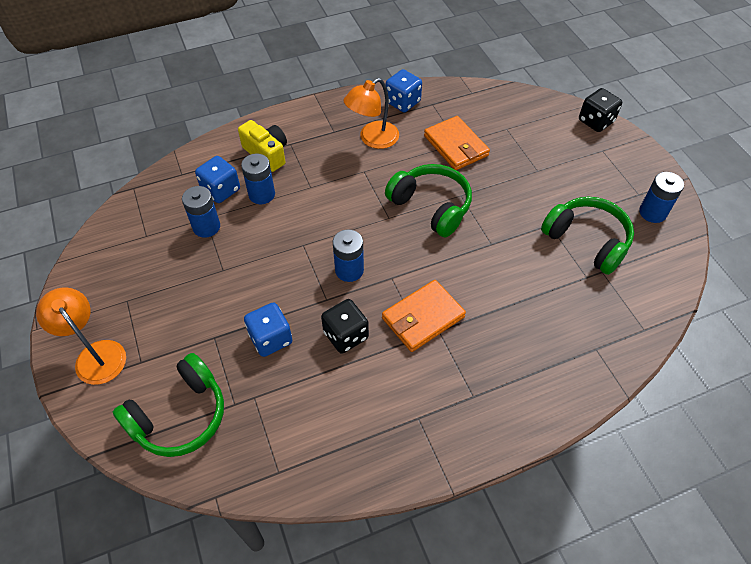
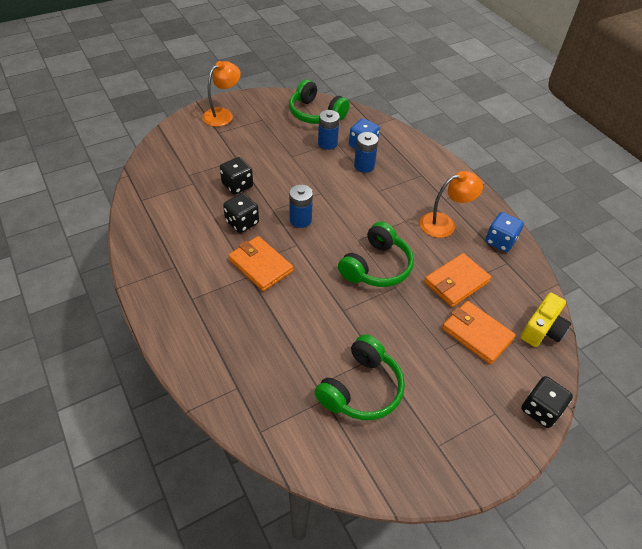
camera: 80 degrees right, 5 degrees down
green headphones [113,353,224,457] -> green headphones moved to [289,79,350,124]
yellow camera [238,120,287,172] -> yellow camera moved to [520,293,571,347]
blue dice [244,302,293,357] -> black dice [220,157,253,195]
orange lamp [343,78,399,149] -> orange lamp turned 120 degrees clockwise [420,171,483,238]
blue battery [639,172,684,223] -> none
none -> orange wallet [442,301,516,365]

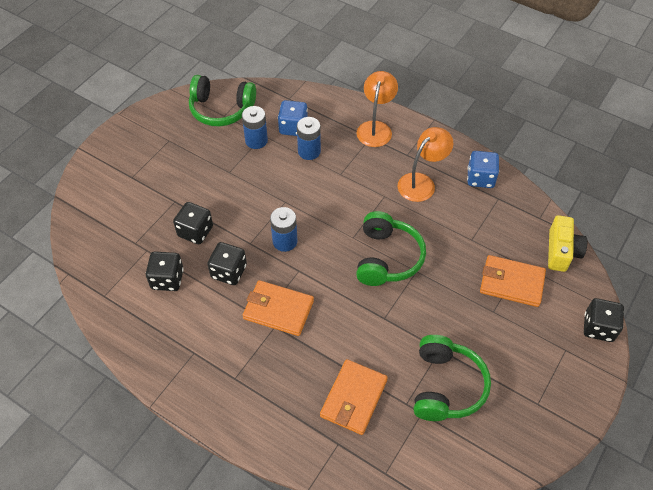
camera: 25 degrees left, 5 degrees up
orange lamp [202,61,241,127] -> orange lamp moved to [356,71,398,147]
orange wallet [424,253,491,307] -> orange wallet moved to [320,359,388,435]
none -> black dice [146,252,184,291]

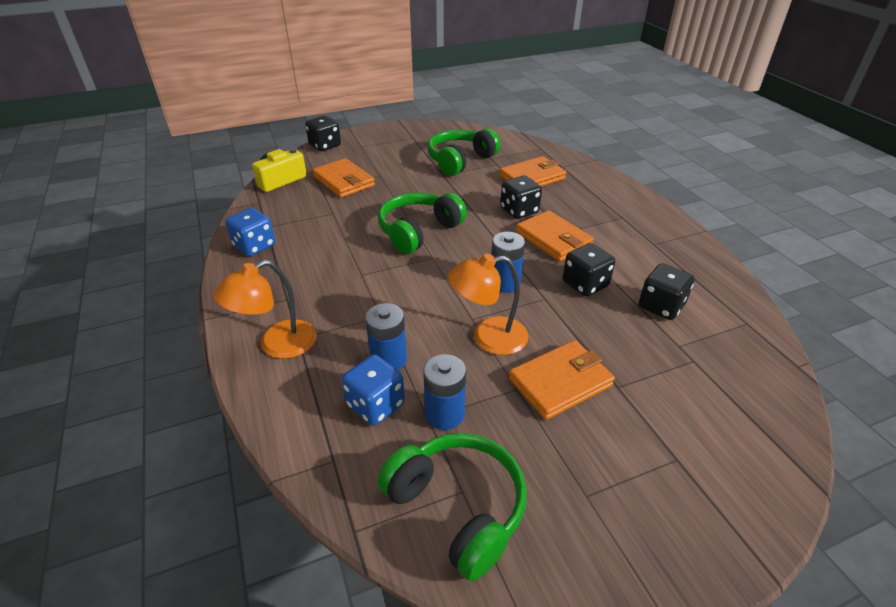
camera: 145 degrees left, 15 degrees down
black dice [173,202,213,244] -> black dice moved to [500,176,542,219]
orange lamp [398,127,453,202] -> orange lamp moved to [448,253,529,355]
none -> orange wallet [509,340,615,420]

